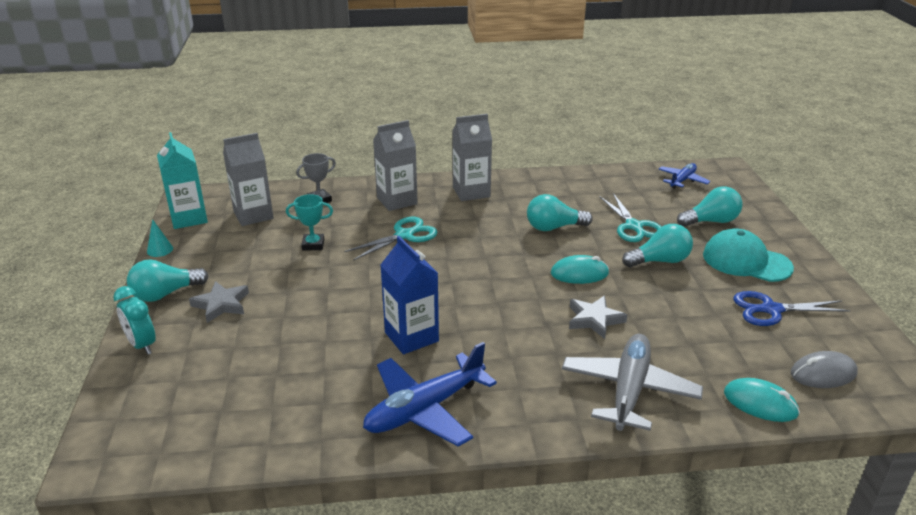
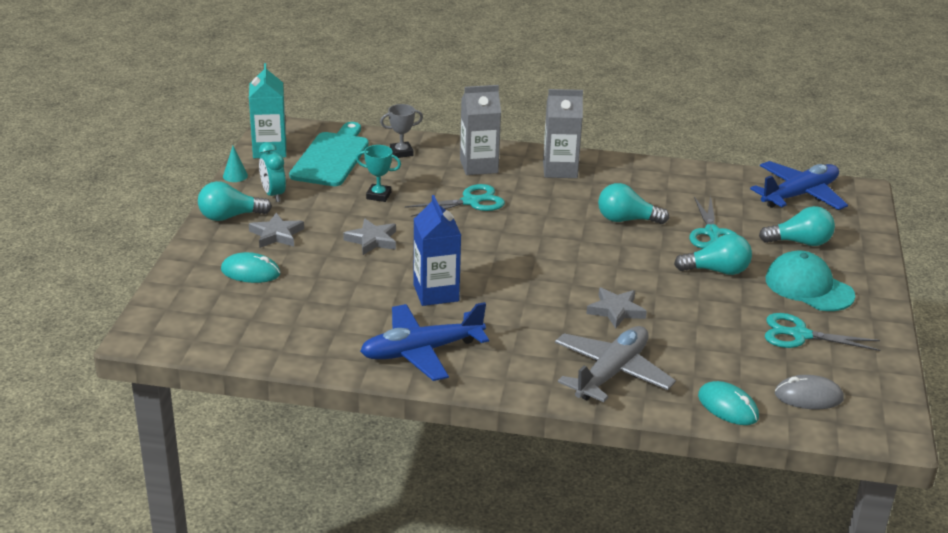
camera: 15 degrees right, 0 degrees up
turquoise clock [113,286,156,355] -> turquoise clock moved to [259,142,286,202]
grey carton [223,133,273,226] -> turquoise cutting board [289,122,369,186]
turquoise mouse [551,255,609,284] -> turquoise mouse moved to [221,252,281,283]
blue plane [658,163,710,189] -> blue plane [750,161,848,210], size x1.77
blue scissors [733,291,851,326] -> turquoise scissors [765,313,880,351]
none -> grey star [343,219,396,255]

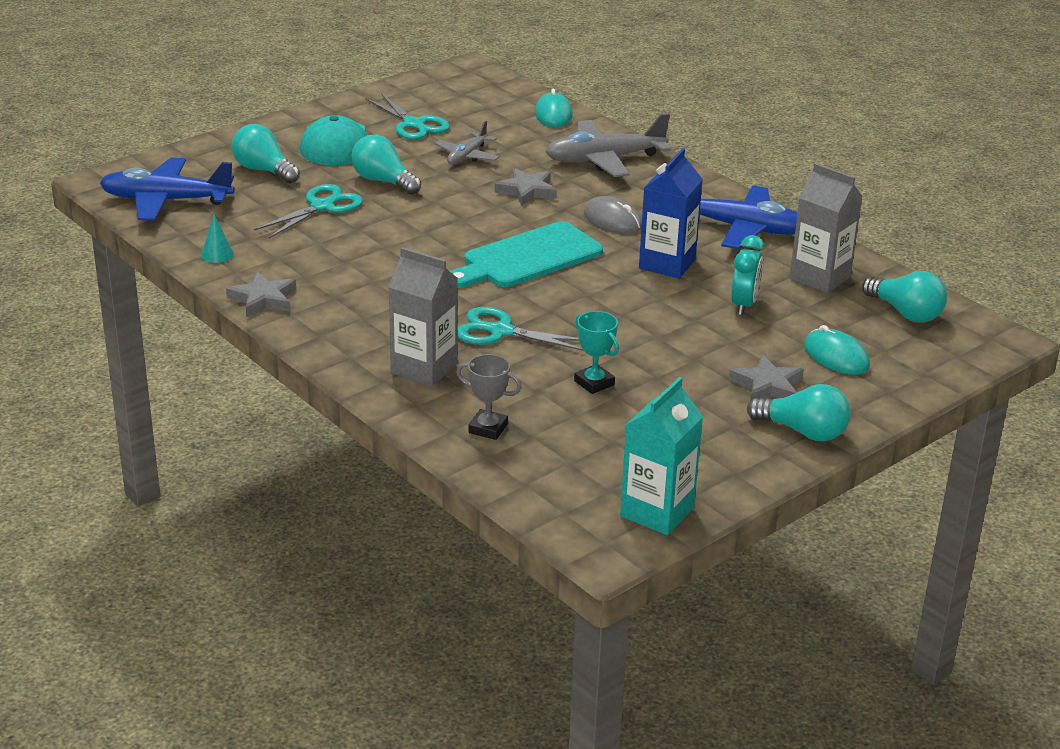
camera: 140 degrees left, 0 degrees up
turquoise cone [223,146,248,182] -> turquoise cone moved to [201,214,234,263]
turquoise clock [259,142,286,202] -> turquoise clock moved to [731,235,764,315]
turquoise cutting board [289,122,369,186] -> turquoise cutting board moved to [450,221,603,288]
grey star [343,219,396,255] -> grey star moved to [226,272,296,317]
grey carton [543,89,583,178] -> grey carton moved to [790,163,863,293]
turquoise light bulb [598,183,669,224] -> turquoise light bulb moved to [862,271,947,323]
grey mouse [775,375,844,409] -> grey mouse moved to [584,196,642,233]
none -> grey plane [435,121,499,165]

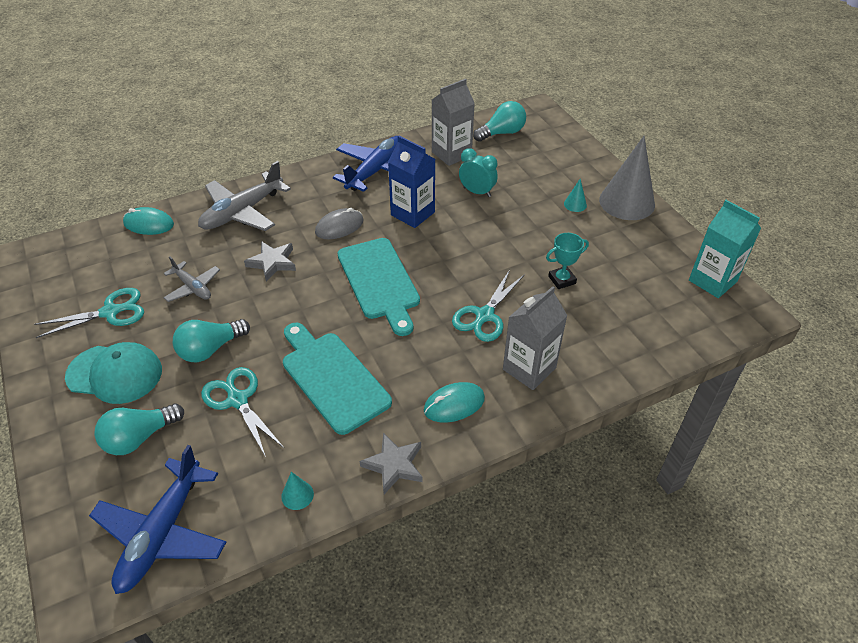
camera: 75 degrees left, 15 degrees up
grey trophy [456,354,522,440] -> none
grey plane [545,113,671,177] -> grey plane turned 45 degrees clockwise [198,161,291,231]
grey star [729,355,804,401] -> turquoise cone [564,179,587,212]
turquoise light bulb [747,384,851,441] -> grey cone [599,136,655,220]
turquoise mouse [804,325,870,375] -> turquoise mouse moved to [424,382,485,423]
none -> turquoise cutting board [283,323,392,435]

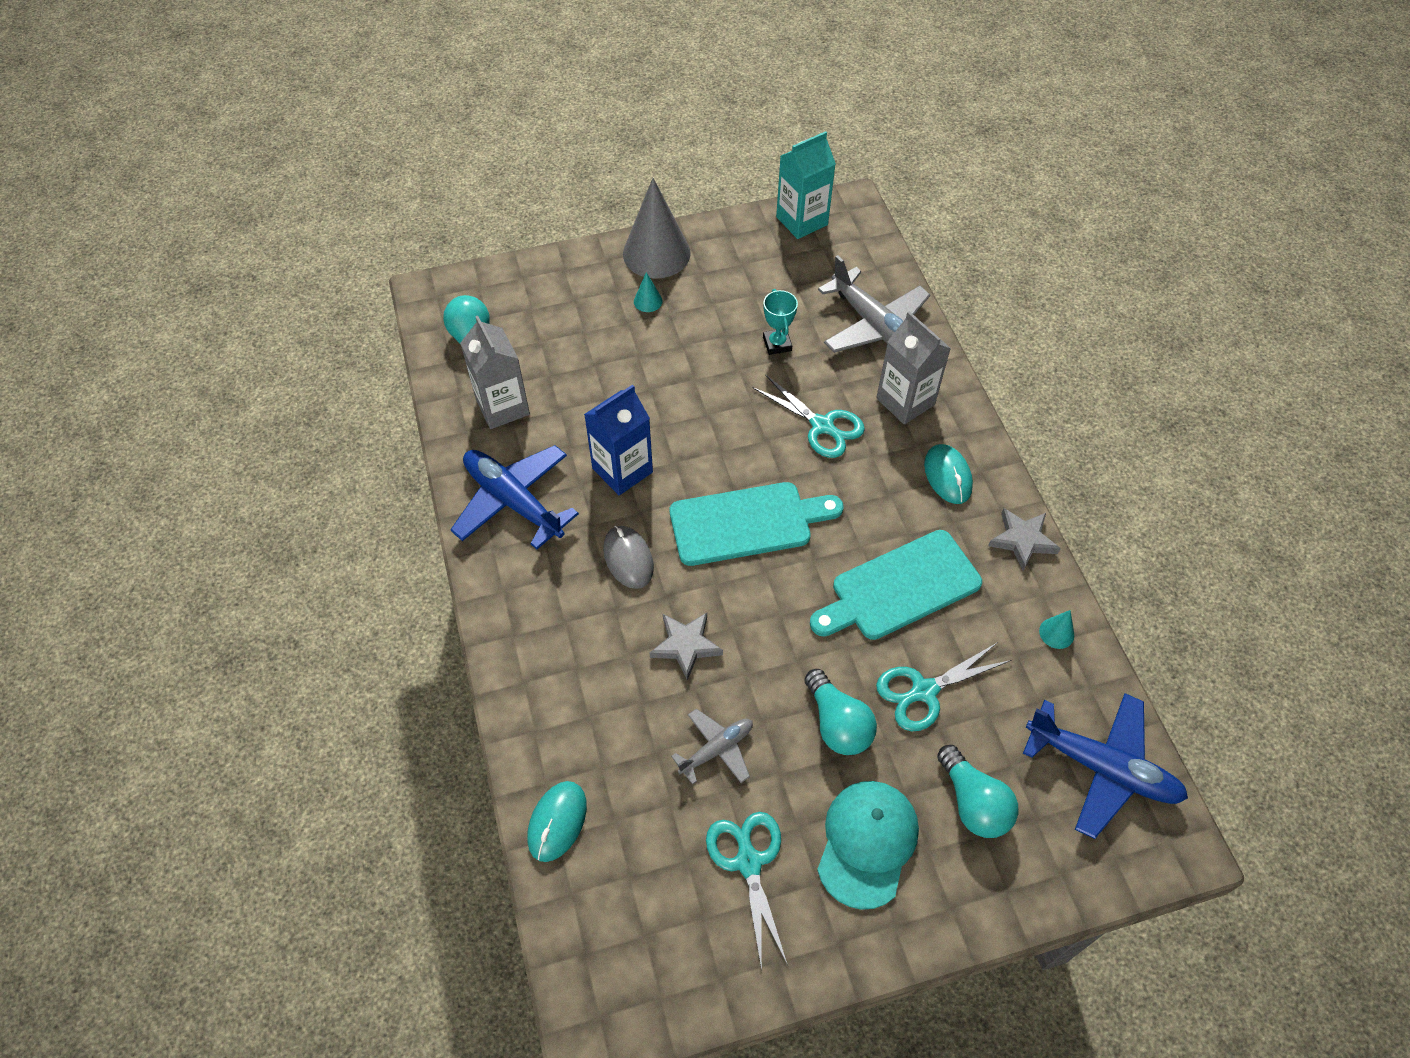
camera: 80 degrees left, 10 degrees up
grey plane [198,161,291,231] -> grey plane moved to [818,255,930,353]
turquoise clock [459,148,498,197] -> none

